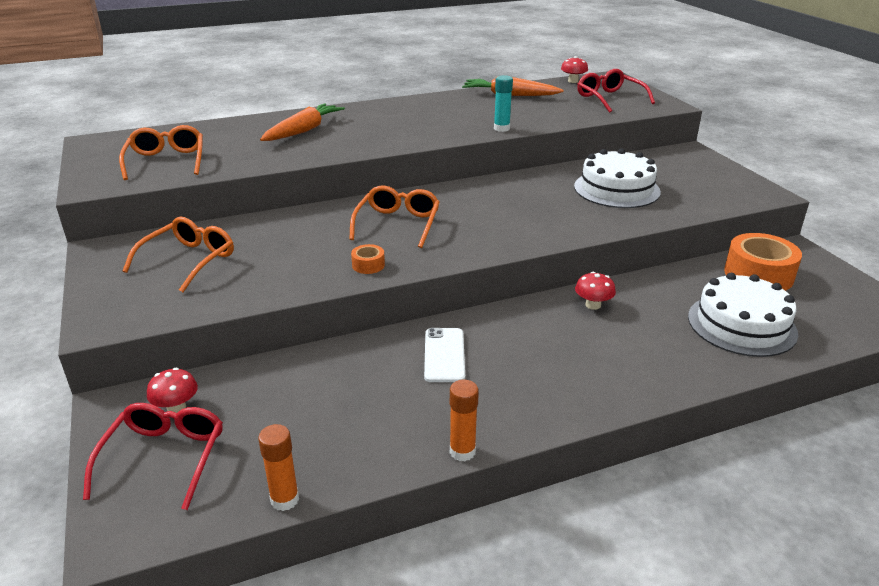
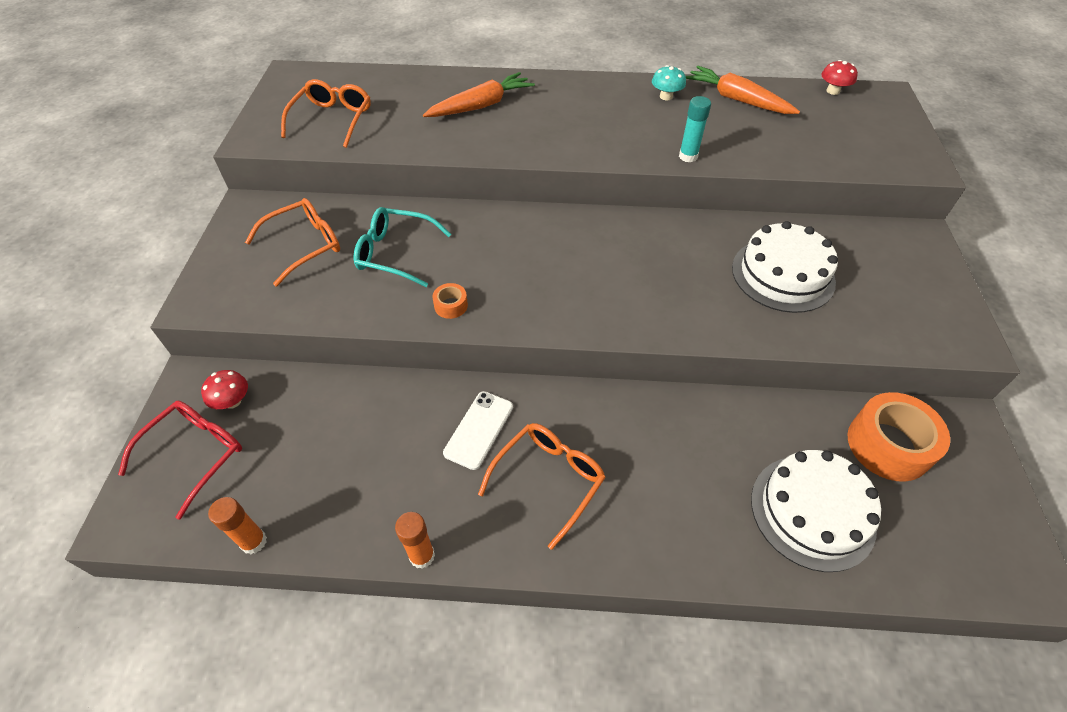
camera: 25 degrees right, 20 degrees up
orange glasses [349,186,440,248] -> orange glasses moved to [478,423,606,550]
red mushroom [575,272,616,310] -> none
red glasses [577,69,655,113] -> none
none -> turquoise glasses [354,207,451,287]
none -> turquoise mushroom [652,65,686,100]

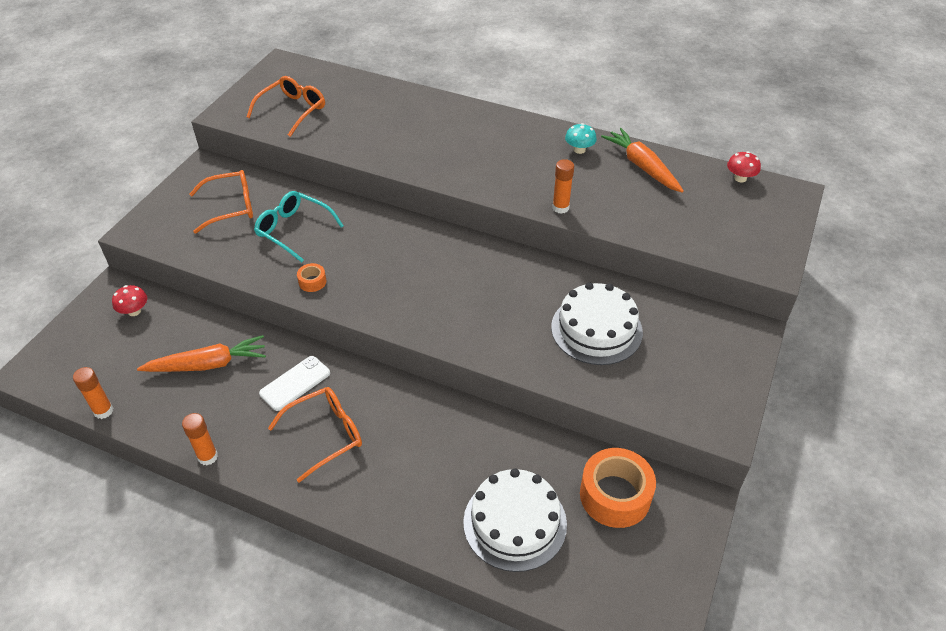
camera: 20 degrees right, 5 degrees down
red glasses [118,401,242,520] -> none
orange carrot [423,72,535,117] -> orange carrot moved to [137,335,266,372]
turquoise glue stick [679,96,711,163] -> orange glue stick [552,159,574,214]

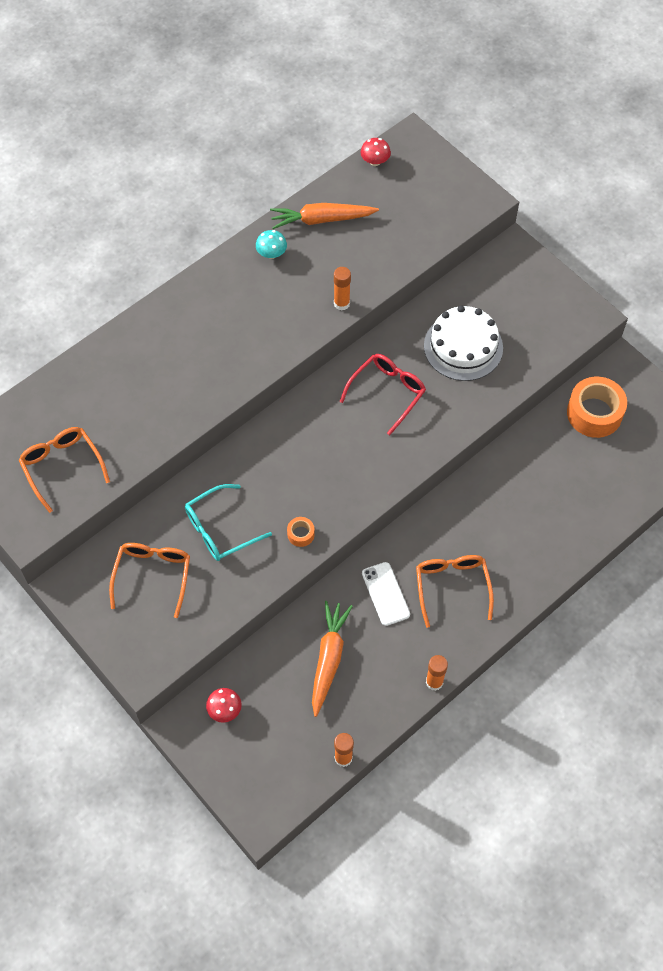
camera: 65 degrees left, 15 degrees up
white cake [463,468,567,572] -> none
none -> red glasses [339,354,426,435]

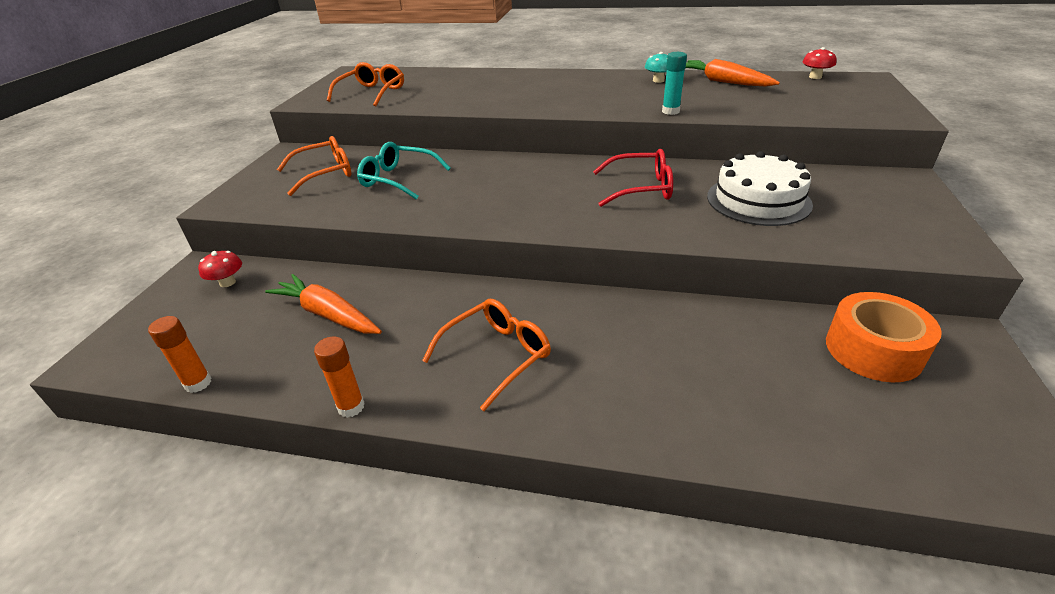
camera: 55 degrees right, 25 degrees down
orange tape [287,517,315,547] -> none
orange carrot [312,601,353,717] -> orange carrot turned 120 degrees counterclockwise [265,274,382,334]
orange glue stick [334,267,351,311] -> turquoise glue stick [662,52,687,115]
white phone [362,562,410,626] -> none

